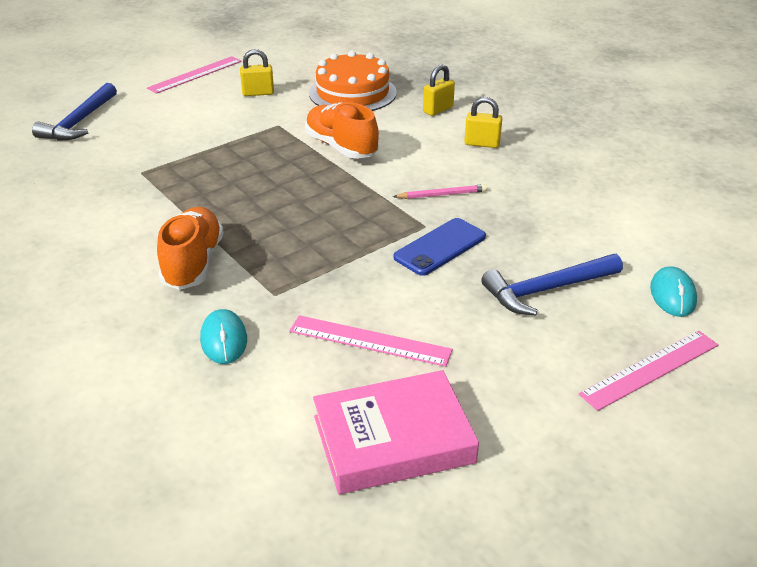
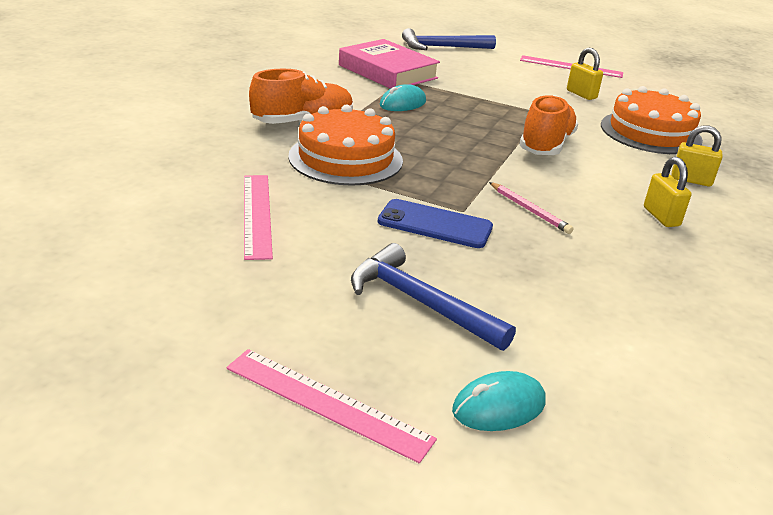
camera: 60 degrees right, 5 degrees down
turquoise mouse [200,309,247,364] -> turquoise mouse moved to [380,84,426,111]
pink book [313,370,479,494] -> pink book moved to [339,39,440,89]
none -> orange cake [288,104,403,186]

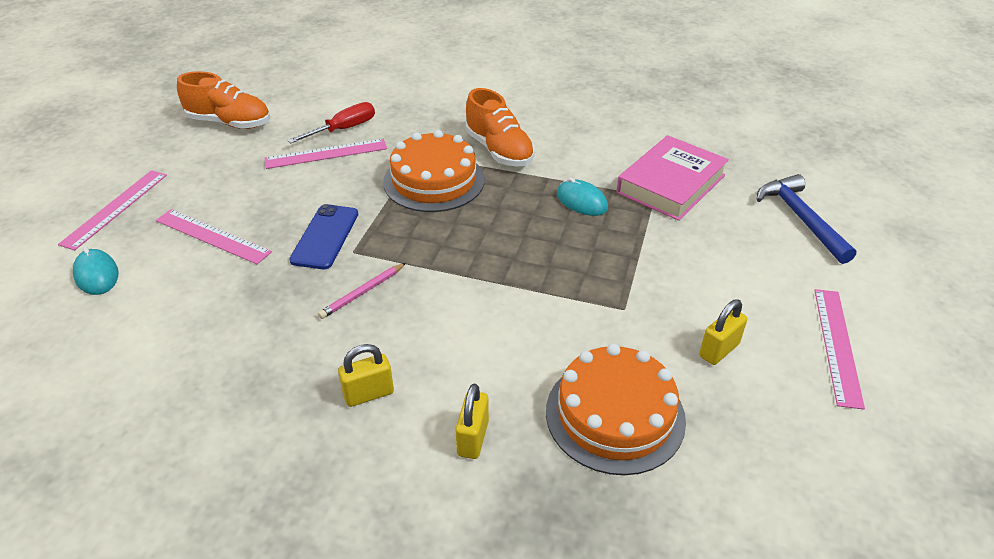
camera: 85 degrees right, 10 degrees up
blue hammer [351,243,516,351] -> pink ruler [156,209,272,264]
orange shoe [519,95,578,155] -> orange shoe moved to [177,71,270,129]
none -> red screwdriver [287,102,375,143]

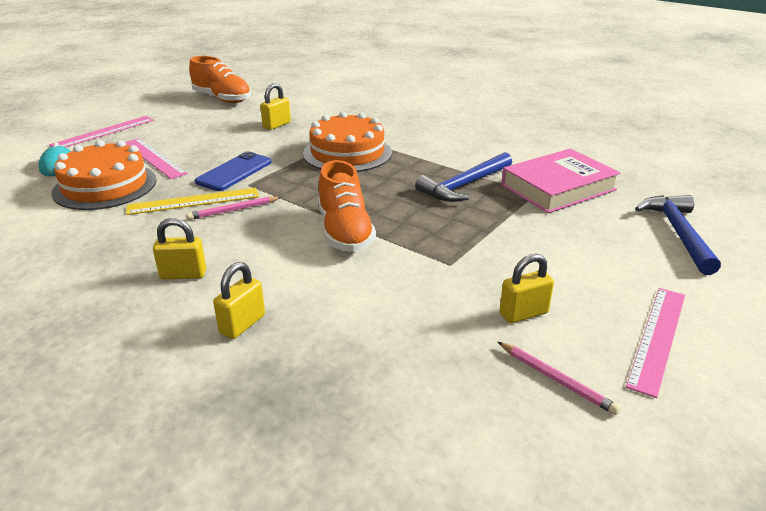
camera: 20 degrees right, 10 degrees down
pink ruler [264,139,387,169] -> yellow padlock [260,83,291,130]
red screwdriver [287,102,375,143] -> none
orange shoe [466,88,535,167] -> orange shoe moved to [318,160,376,252]
orange cake [546,344,686,475] -> orange cake moved to [51,140,157,210]
turquoise mouse [557,177,608,216] -> blue hammer [415,152,512,202]
none -> yellow ruler [126,188,259,215]
none -> pink pencil [498,342,621,415]

